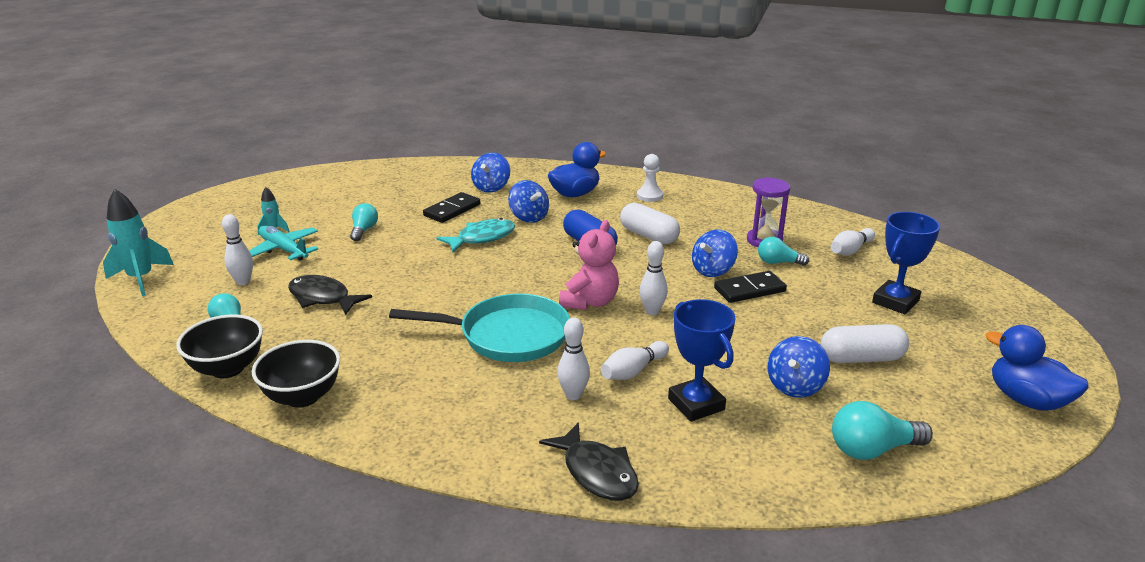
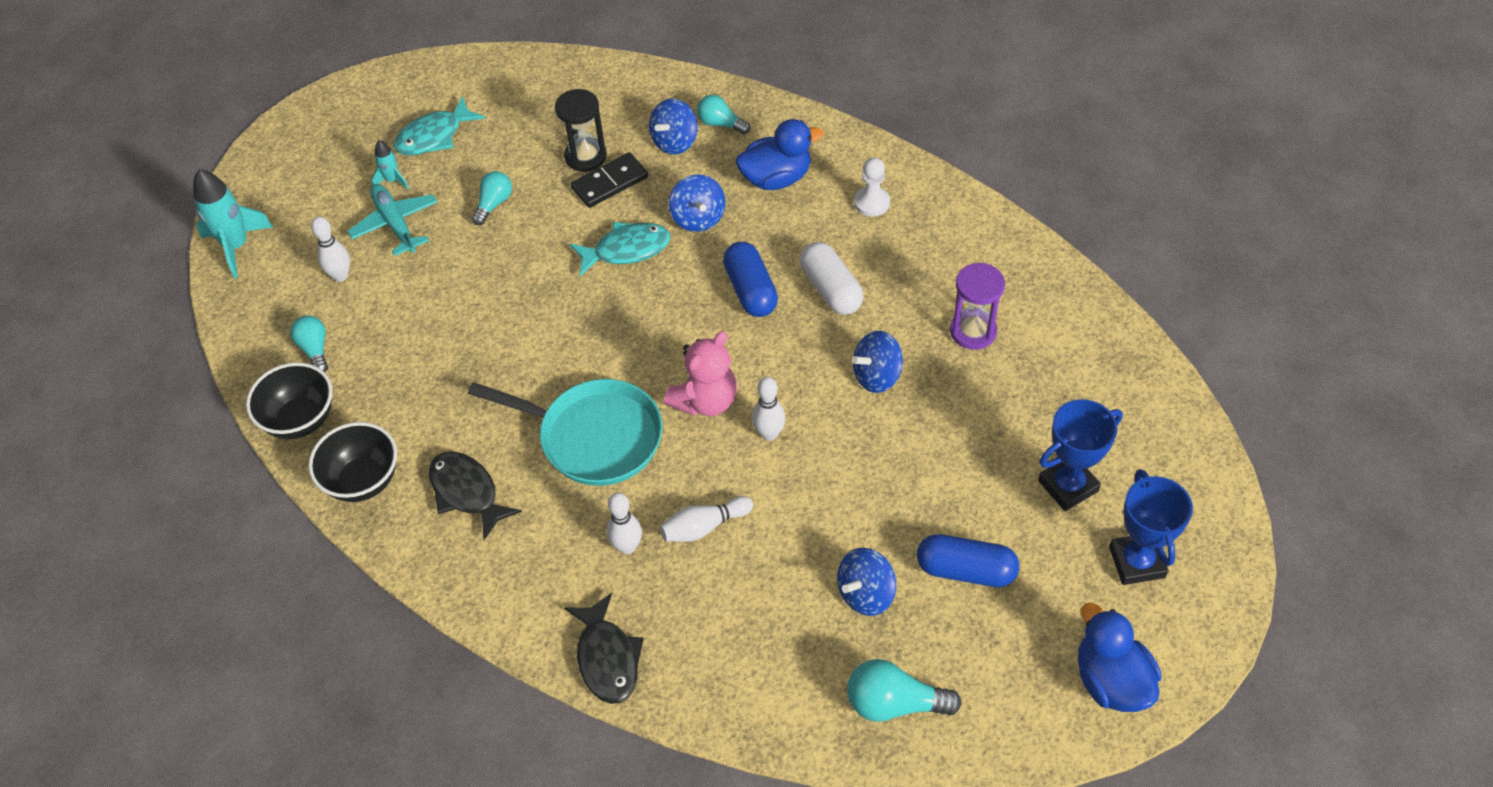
camera: 20 degrees right, 25 degrees up
black fish [288,275,372,315] -> black fish moved to [429,451,522,540]
blue trophy [668,299,735,422] -> blue trophy moved to [1109,469,1193,585]
black domino [714,271,787,303] -> none
turquoise light bulb [758,237,809,266] -> turquoise light bulb moved to [697,95,750,134]
white capsule [821,324,909,363] -> blue capsule [917,534,1019,587]
white bowling pin [831,228,875,256] -> none
none -> turquoise fish [394,96,485,156]
none -> black hourglass [555,89,607,172]

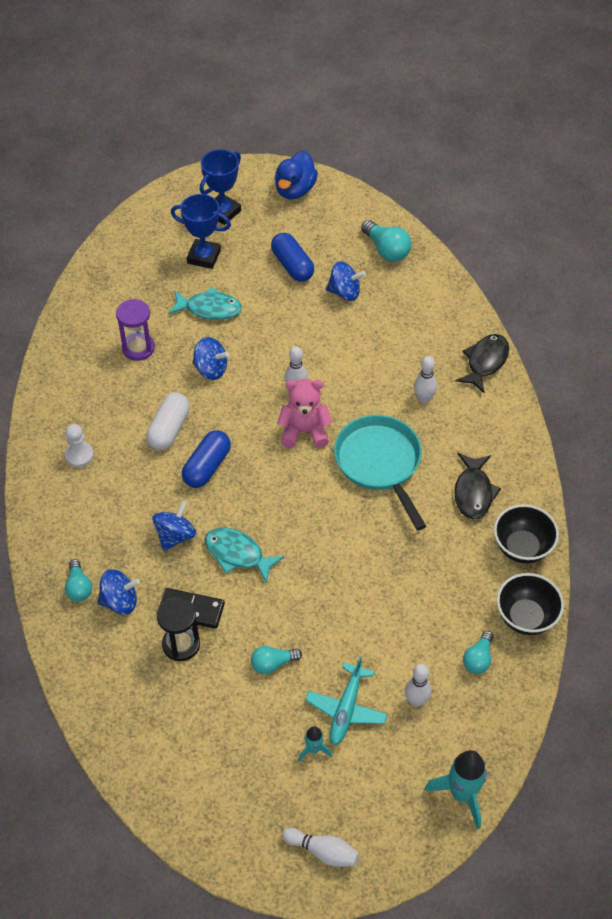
camera: 135 degrees left, 0 degrees up
turquoise fish [394,96,485,156] -> turquoise fish moved to [168,287,242,320]
white bowling pin [660,496,753,542] -> white bowling pin moved to [282,828,359,867]
blue duck [736,119,823,190] -> none

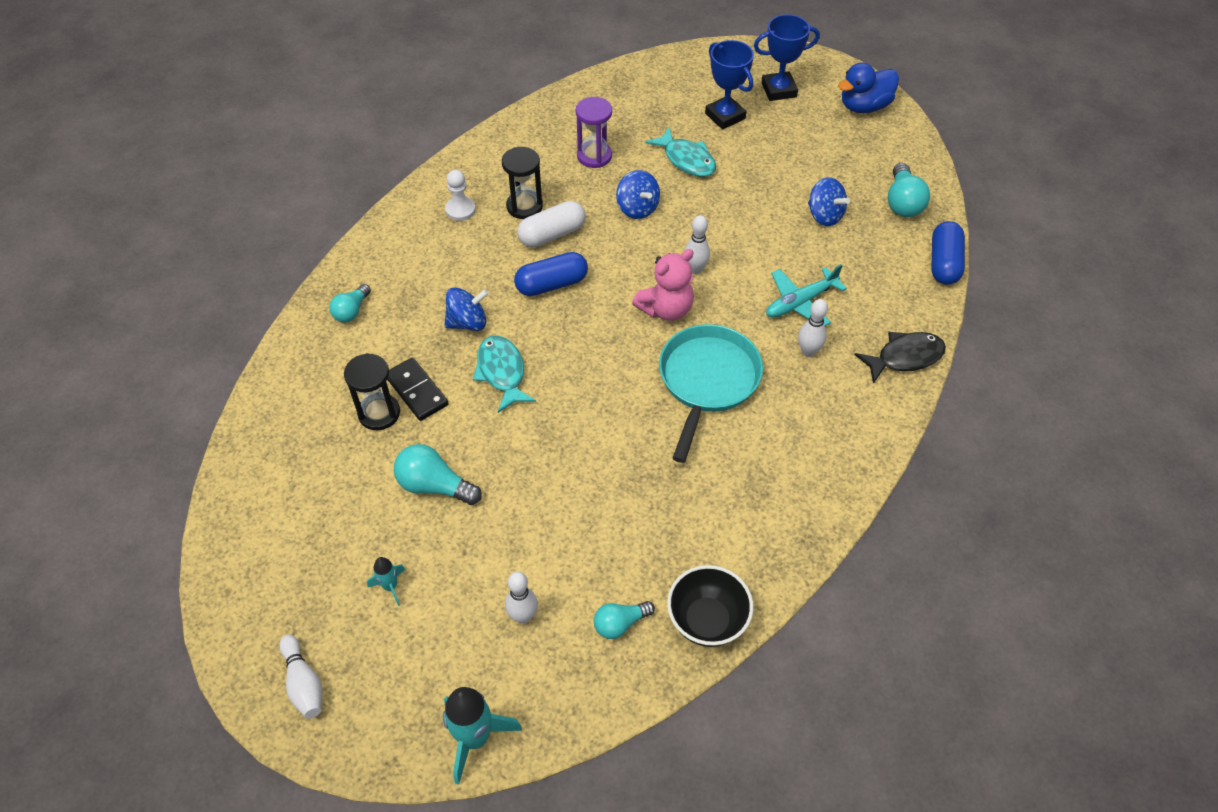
camera: 40 degrees right, 0 degrees up
blue spinning top [97,569,140,614] -> none
turquoise light bulb [251,646,302,674] -> turquoise light bulb [394,444,482,505], size x1.51
blue capsule [271,233,314,282] -> blue capsule moved to [931,221,965,285]
pink teddy bear [277,379,332,448] -> pink teddy bear turned 105 degrees clockwise [632,249,694,321]
turquoise plane [305,656,388,745] -> turquoise plane moved to [766,264,847,326]
black fish [454,453,501,519] -> none
black bowl [494,504,559,563] -> none
none -> black hourglass [502,147,543,219]

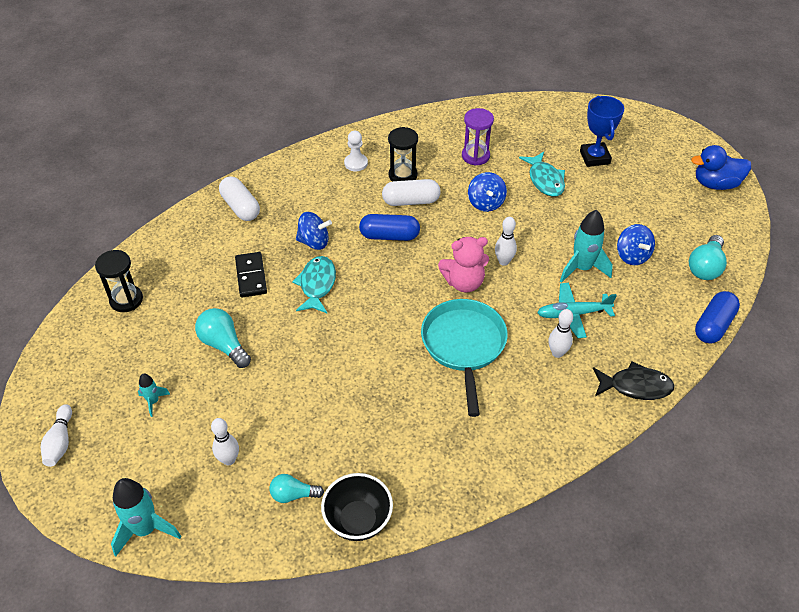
camera: 25 degrees right, 5 degrees down
turquoise light bulb [330,284,371,322] -> white capsule [219,177,260,221]
black hourglass [344,353,400,430] -> black hourglass moved to [95,250,143,312]
turquoise pan [659,324,763,463] -> turquoise pan turned 45 degrees counterclockwise [421,299,508,417]
blue trophy [754,14,820,101] -> none
none -> turquoise rocket [560,210,613,283]

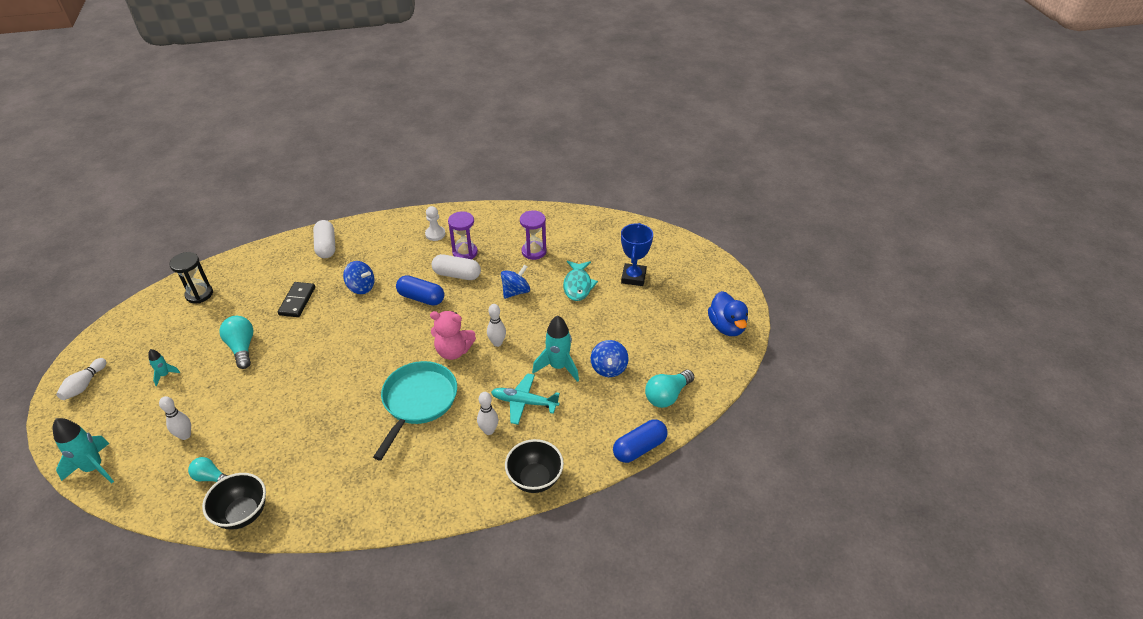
camera: 20 degrees right, 5 degrees down
turquoise fish [292,256,336,313] -> none
black hourglass [388,127,418,182] -> purple hourglass [448,212,478,259]
blue spinning top [468,172,507,212] -> blue spinning top turned 150 degrees counterclockwise [501,265,530,299]
black fish [593,361,675,400] -> black bowl [505,439,564,493]
blue duck [691,145,751,190] -> blue duck turned 120 degrees counterclockwise [708,291,748,336]

